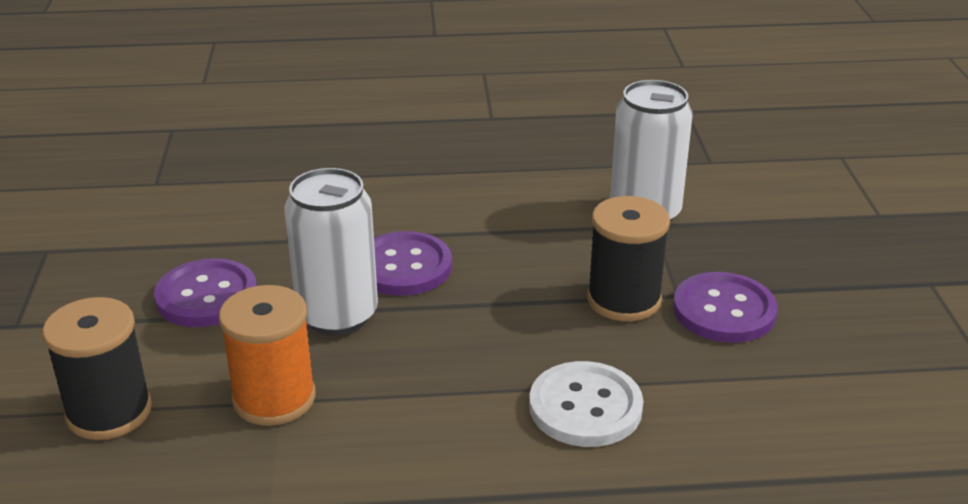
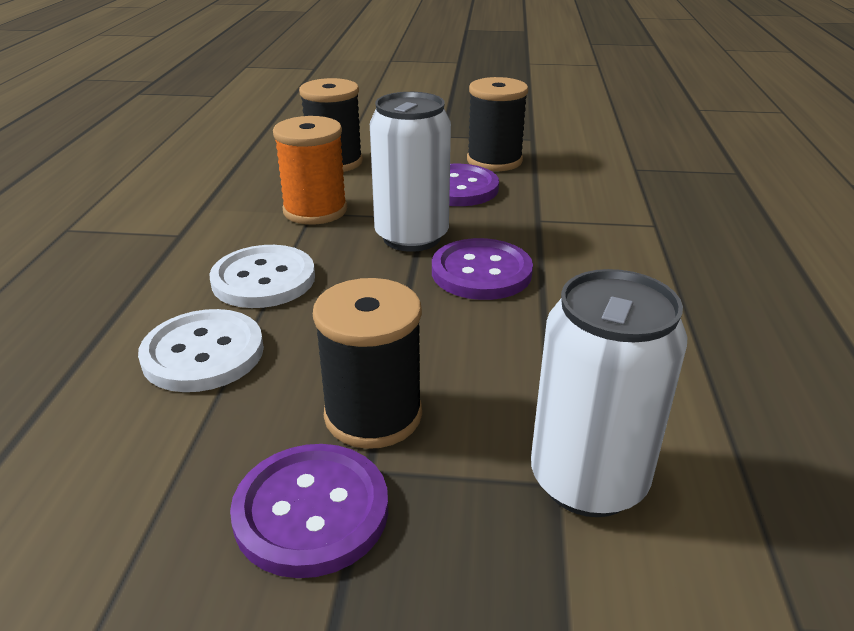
camera: 100 degrees right, 0 degrees up
none -> white button [209,245,315,308]
none -> black spool [467,77,528,171]

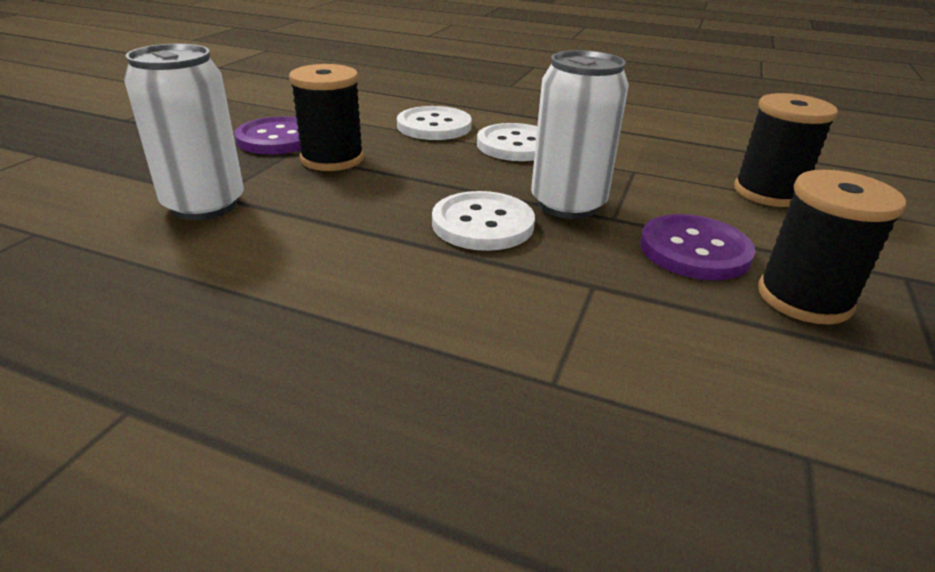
camera: 105 degrees right, 0 degrees up
orange spool [273,116,347,225] -> none
purple button [432,238,533,300] -> white button [432,191,535,251]

